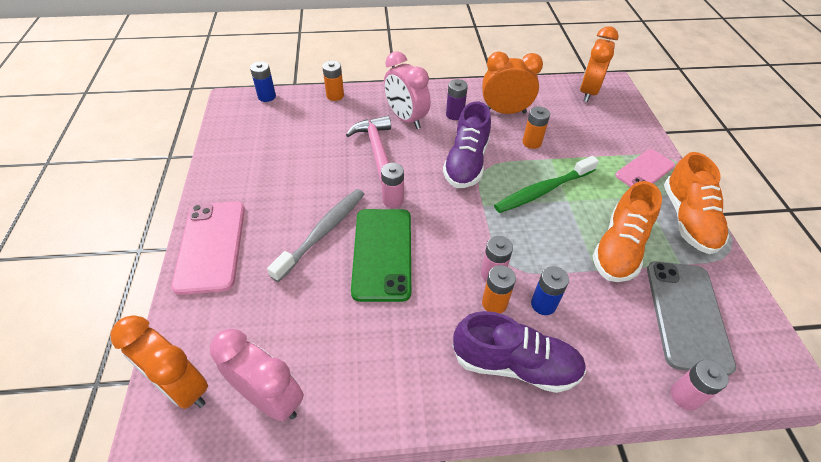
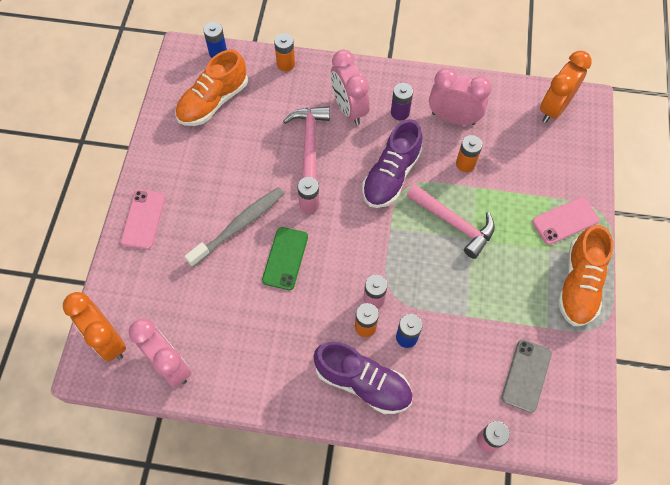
camera: 15 degrees right, 15 degrees up
pink phone [171,201,245,295] -> pink phone [121,190,165,249], size x0.65
green phone [351,209,411,302] -> green phone [262,227,308,290], size x0.65
orange clock [482,51,543,114] -> pink clock [429,68,492,125]
green toothbrush [494,156,599,213] -> pink hammer [406,184,495,259]
orange shoe [593,181,662,282] -> orange shoe moved to [175,50,248,126]
grey phone [647,261,736,376] -> grey phone [501,339,552,413], size x0.65

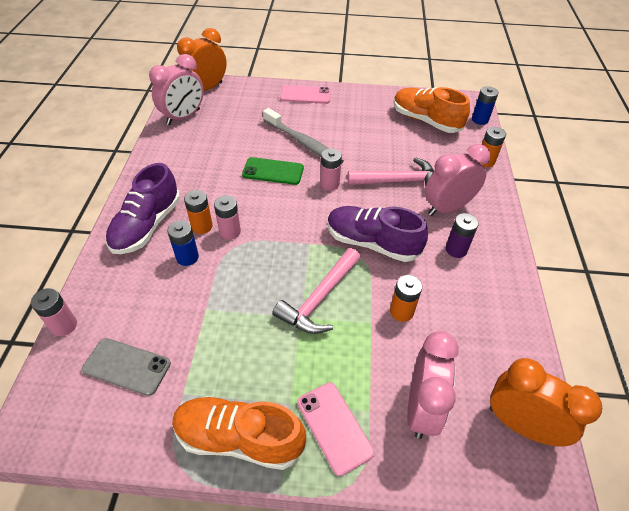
camera: 85 degrees right, 15 degrees down
pink clock [429,68,492,125] -> pink clock moved to [407,331,459,439]

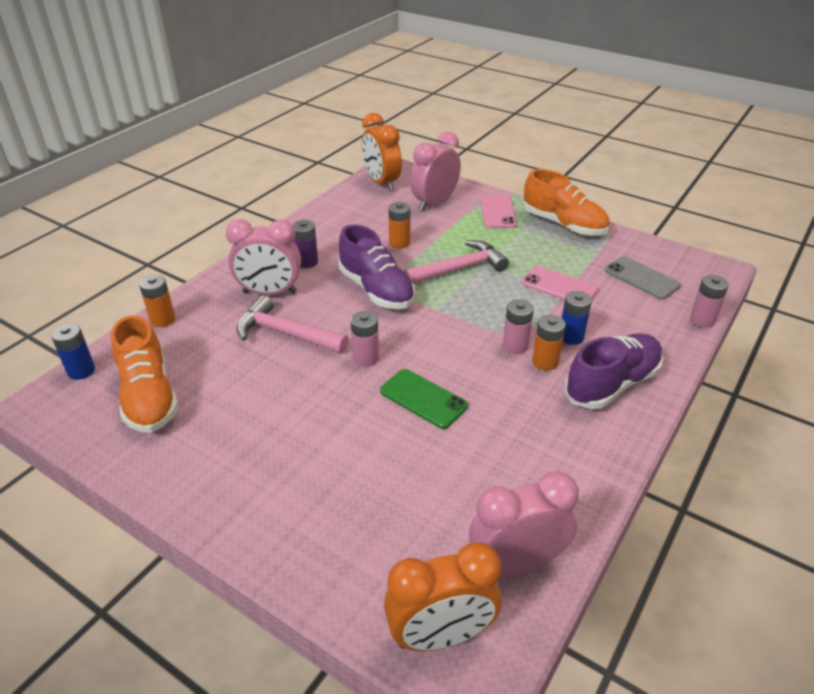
camera: 150 degrees left, 10 degrees down
grey toothbrush [263,108,344,164] -> none
pink phone [280,85,331,104] -> pink phone moved to [521,266,598,300]

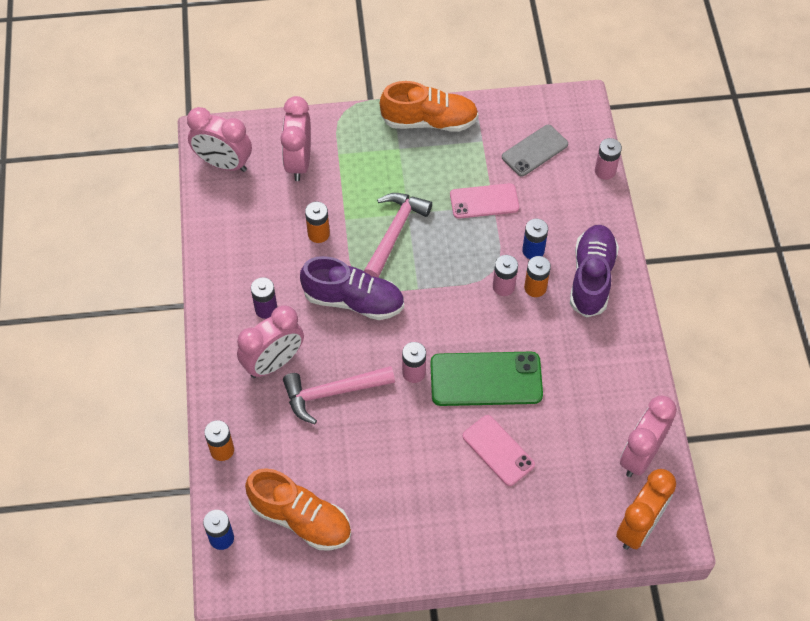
camera: 40 degrees left, 20 degrees up
orange clock [362,113,402,191] -> pink clock [187,107,252,172]
green phone [380,369,468,429] -> green phone [430,352,543,406], size x1.54
pink phone [480,195,517,228] -> pink phone moved to [463,415,535,486]
grey phone [605,256,681,300] -> grey phone turned 45 degrees counterclockwise [502,125,568,177]

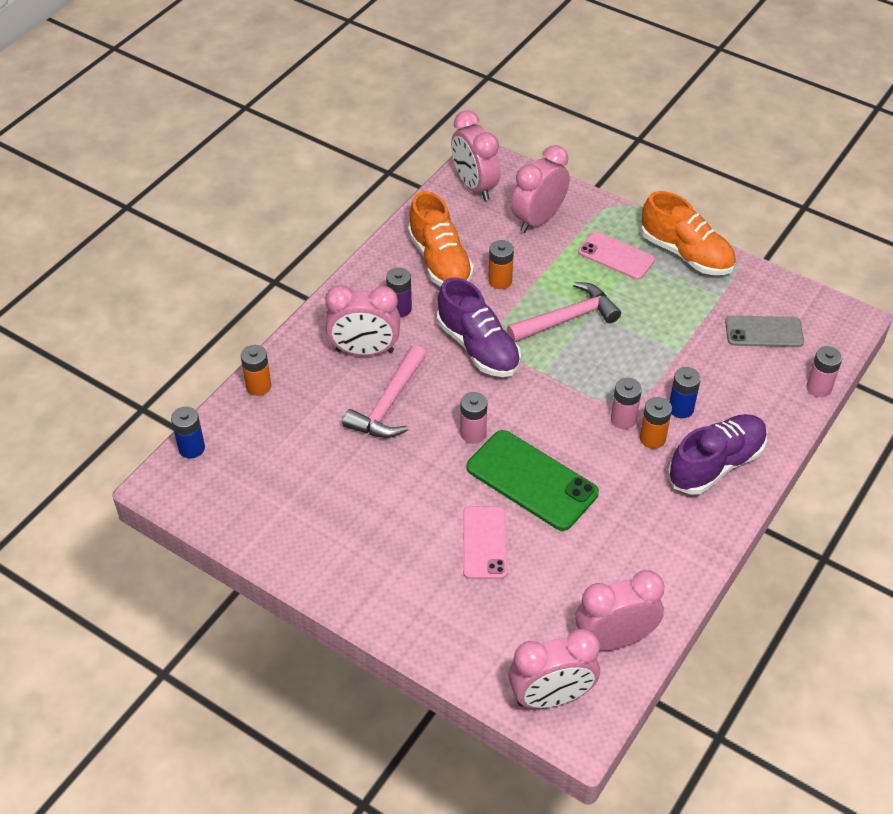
camera: 40 degrees right, 10 degrees down
orange shoe [245,468,351,550] -> orange shoe moved to [408,191,474,287]
pink hammer [283,366,395,424] -> pink hammer turned 90 degrees counterclockwise [343,345,426,438]
pink phone [450,183,519,219] -> pink phone moved to [578,232,655,280]
orange clock [616,469,676,550] -> pink clock [508,629,600,708]

